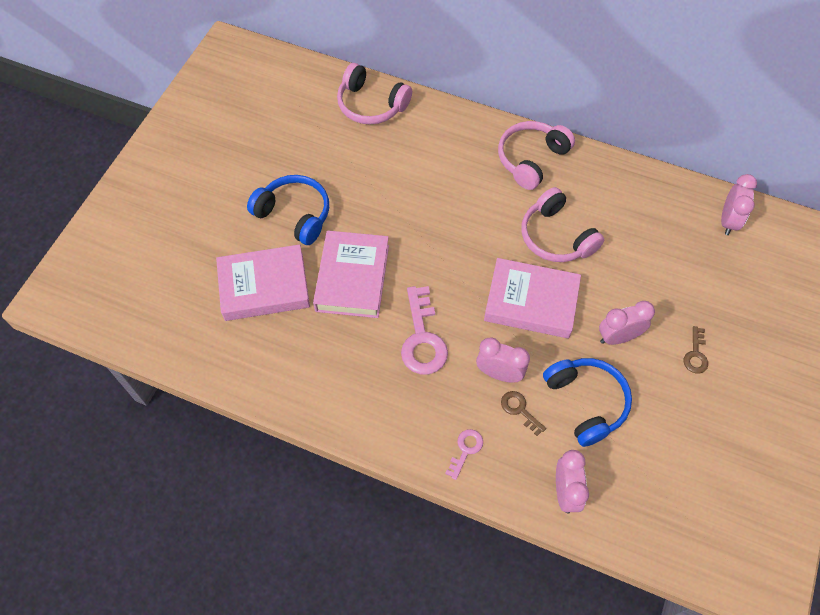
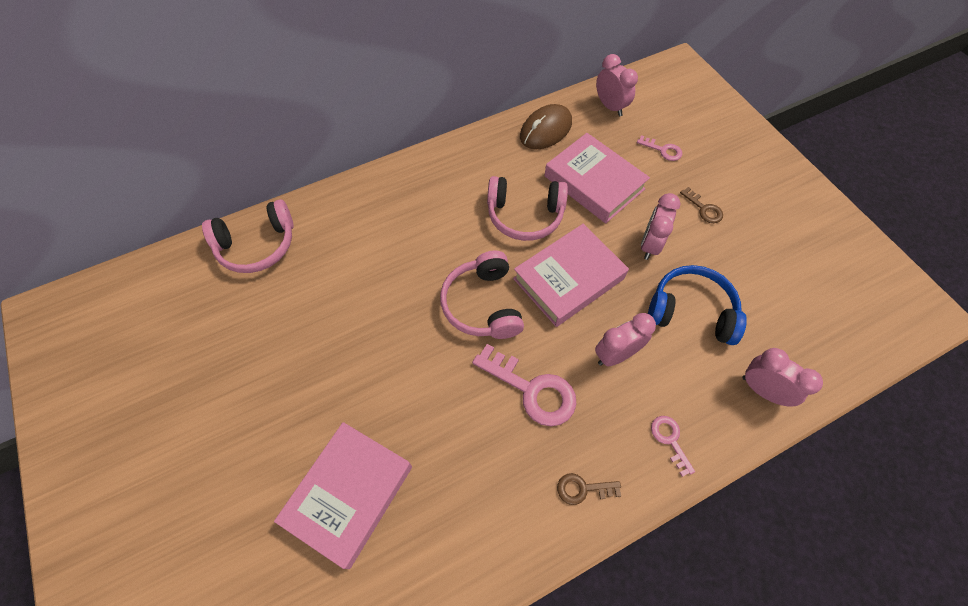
camera: 50 degrees left, 0 degrees up
blue headphones [247,175,329,245] -> none
pink book [313,231,389,318] -> pink book moved to [544,133,650,223]
pink headphones [498,121,575,190] -> pink headphones moved to [440,250,524,339]
brown key [501,391,546,436] -> brown key moved to [557,473,621,505]
none -> brown mouse [520,104,572,149]
none -> pink key [637,135,682,161]

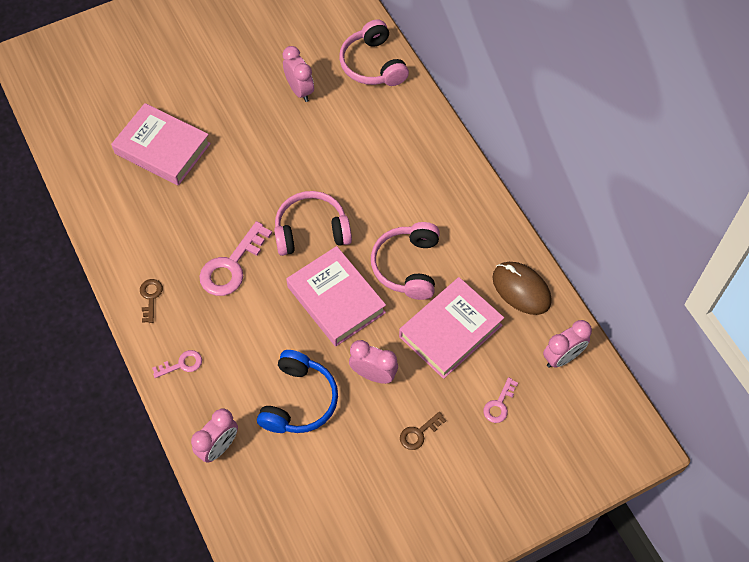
camera: 90 degrees right, 0 degrees up
pink clock [595,313,656,367] -> pink clock moved to [283,46,314,102]

